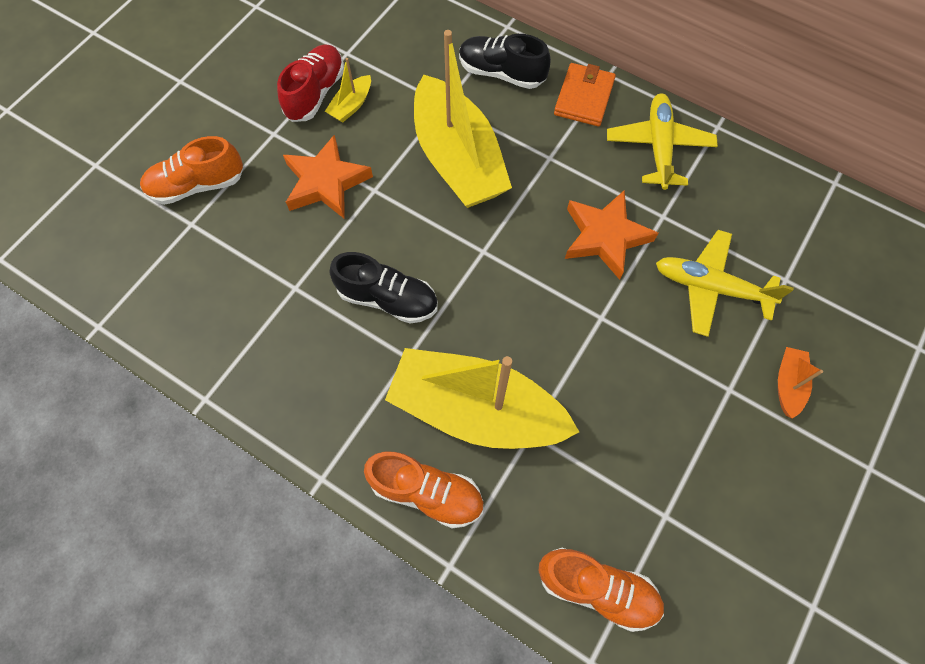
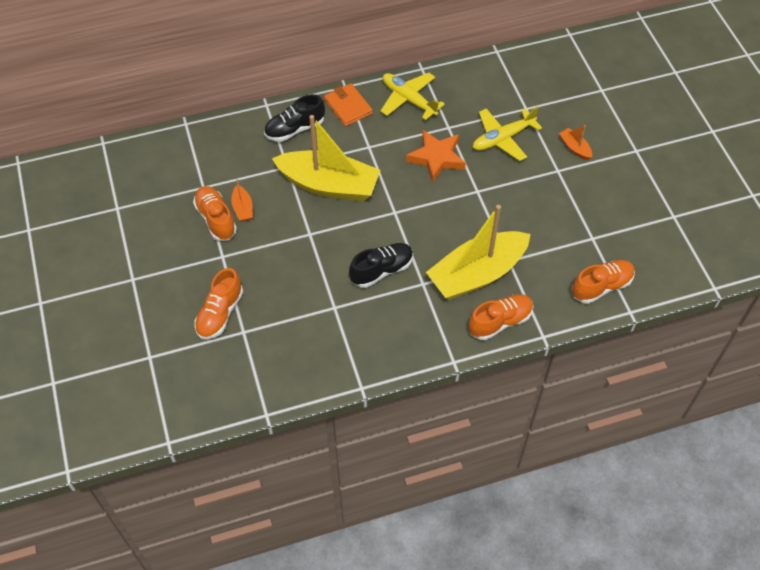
camera: 50 degrees left, 10 degrees down
red shoe [277,44,344,122] -> orange shoe [193,186,237,241]
orange star [283,135,373,218] -> none
yellow boat [325,58,371,123] -> orange boat [231,179,253,222]

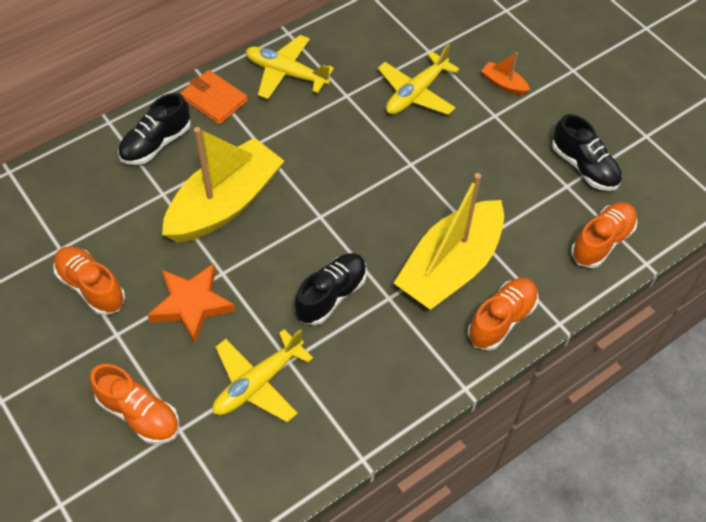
camera: 20 degrees left, 0 degrees up
orange shoe [194,268,243,339] -> orange shoe turned 60 degrees counterclockwise [90,364,179,444]
orange boat [231,179,253,222] -> none
yellow boat [272,115,380,202] -> yellow boat turned 45 degrees counterclockwise [162,127,284,242]
orange star [406,130,466,183] -> orange star moved to [147,264,236,344]
none -> yellow plane [213,329,313,422]
none -> black shoe [552,114,622,191]

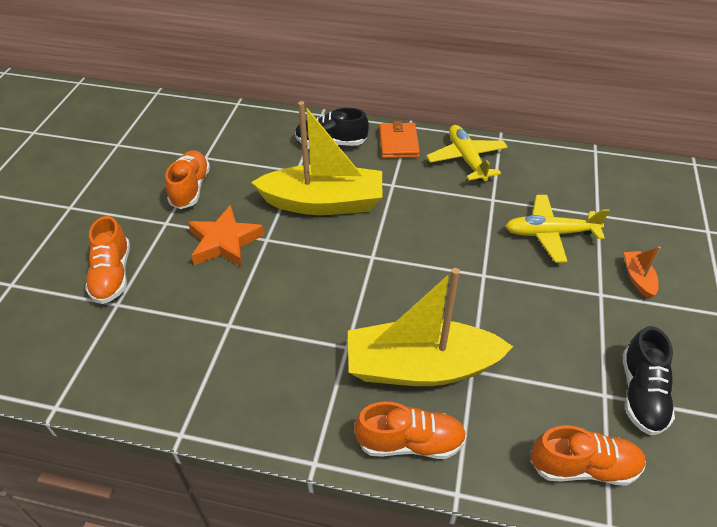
camera: 50 degrees right, 10 degrees down
yellow plane [213,329,313,422] -> none
black shoe [294,253,367,325] -> none

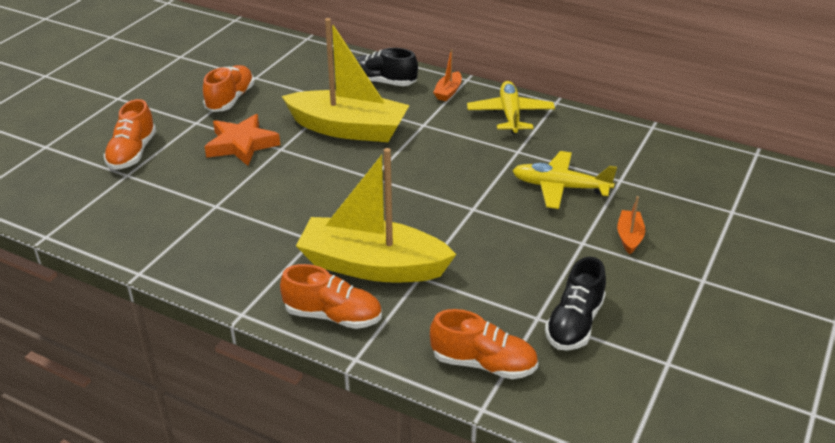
camera: 15 degrees right, 10 degrees down
orange wallet [379,121,420,158] -> orange boat [433,49,462,101]

